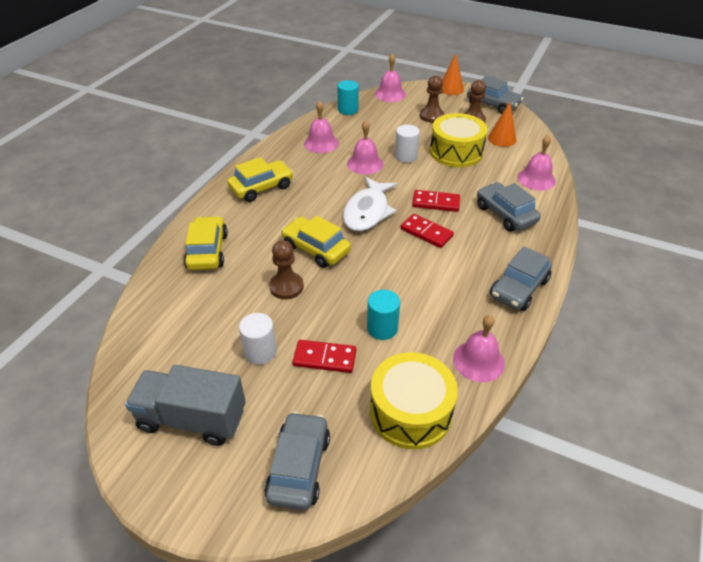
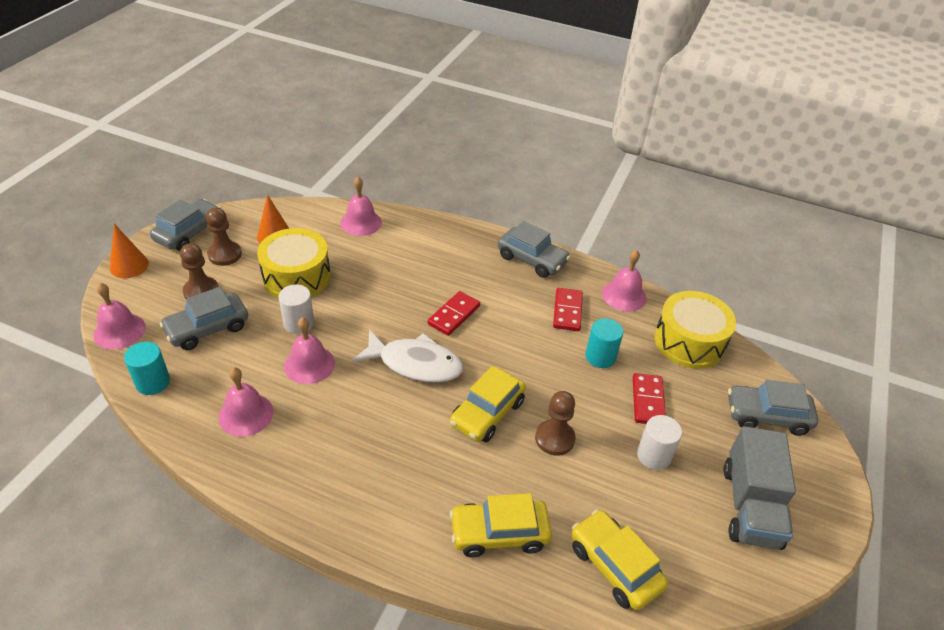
camera: 95 degrees left, 0 degrees up
yellow car [227,157,293,202] -> yellow car moved to [571,510,668,610]
red domino [412,190,460,212] -> red domino moved to [553,288,583,331]
grey car [477,182,541,232] -> grey car moved to [160,287,248,350]

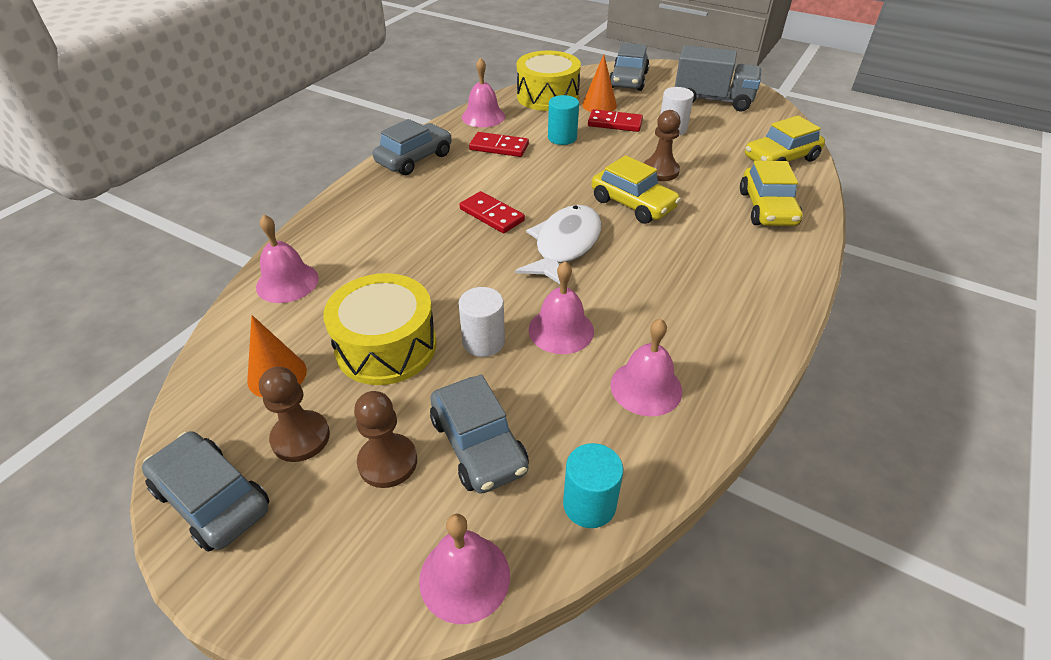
camera: 80 degrees left, 0 degrees up
orange cone [110,224,149,278] -> orange cone moved to [582,54,617,112]

